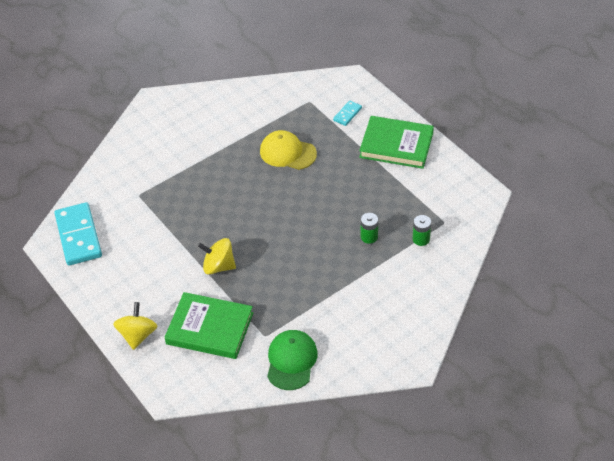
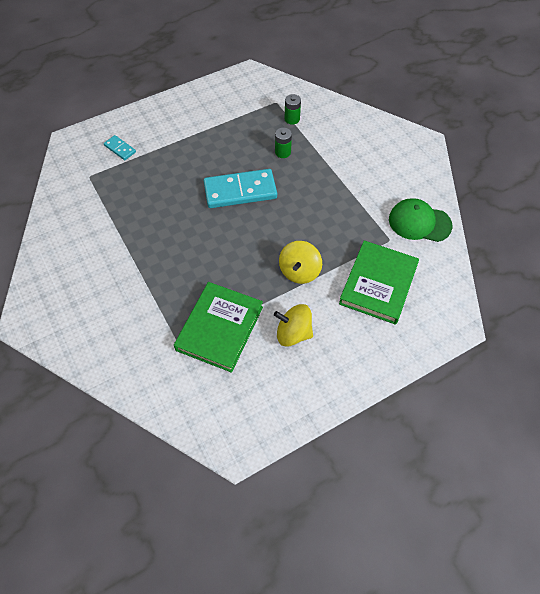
camera: 85 degrees left, 10 degrees up
turquoise domino [55,202,102,265] -> turquoise domino moved to [204,169,277,208]
yellow spinning top [113,302,157,350] -> yellow spinning top moved to [274,304,313,347]
yellow cap [260,130,317,170] -> none
green book [359,116,434,169] -> green book moved to [174,282,263,373]

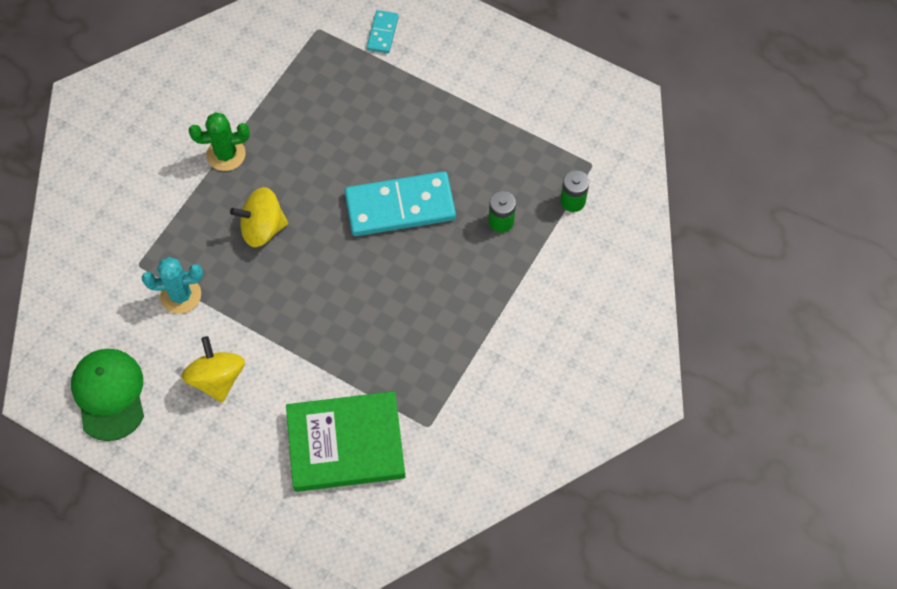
camera: 60 degrees right, 5 degrees up
green book [174,282,263,373] -> turquoise cactus [142,257,203,314]
turquoise domino [204,169,277,208] -> turquoise domino turned 60 degrees counterclockwise [345,171,456,236]
yellow spinning top [279,241,322,284] -> yellow spinning top moved to [230,187,288,247]
green cap [389,198,452,242] -> green cap moved to [71,349,144,441]
none -> green cactus [189,112,250,171]

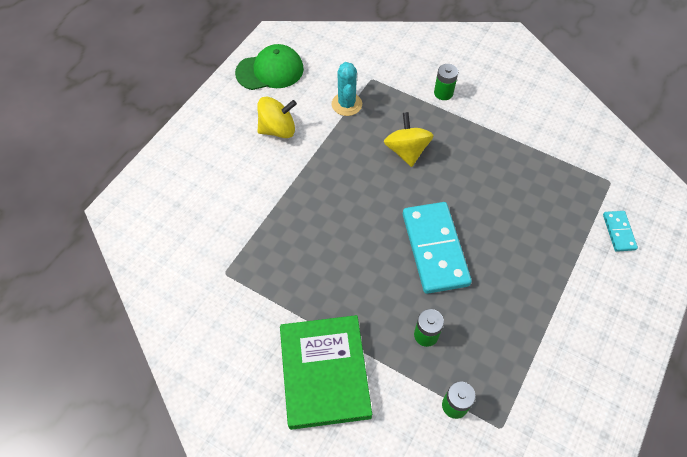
camera: 90 degrees right, 5 degrees down
green cactus [189,112,250,171] -> none
green book [286,391,405,492] -> green book moved to [280,315,372,430]
turquoise domino [367,10,399,53] -> turquoise domino turned 75 degrees clockwise [603,211,638,252]
none -> green battery [434,64,458,100]

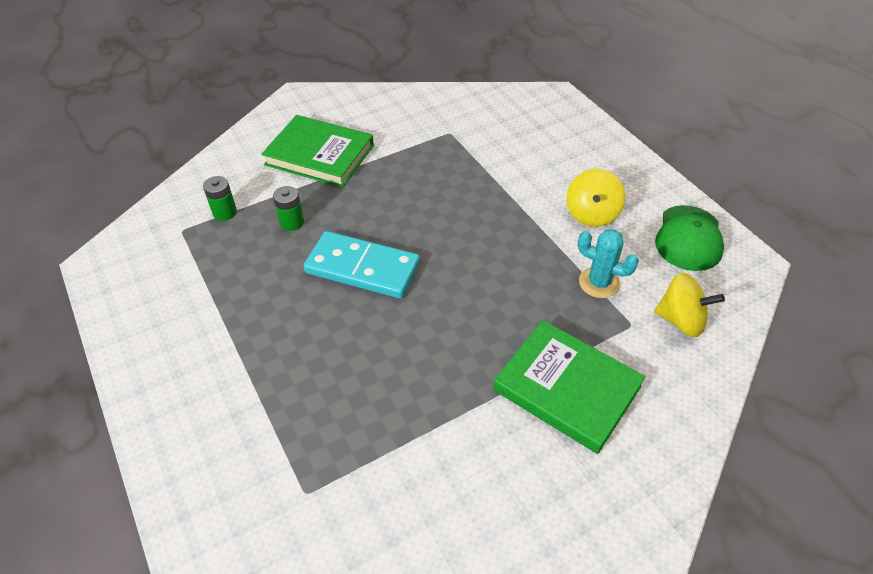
camera: 120 degrees right, 10 degrees down
yellow spinning top [384,112,434,167] -> yellow spinning top moved to [654,273,725,337]
green battery [434,64,458,100] -> green book [493,320,645,454]
turquoise domino [603,211,638,252] -> none

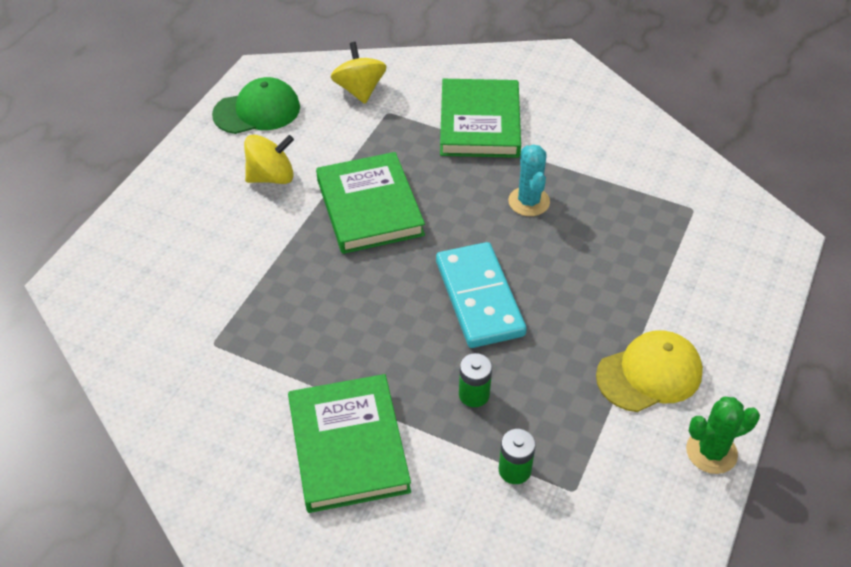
camera: 125 degrees left, 0 degrees up
turquoise cactus [577,229,639,298] -> turquoise cactus moved to [508,145,550,216]
none -> green book [316,152,425,254]
none -> yellow cap [596,330,703,412]
none -> green cactus [686,397,760,474]

